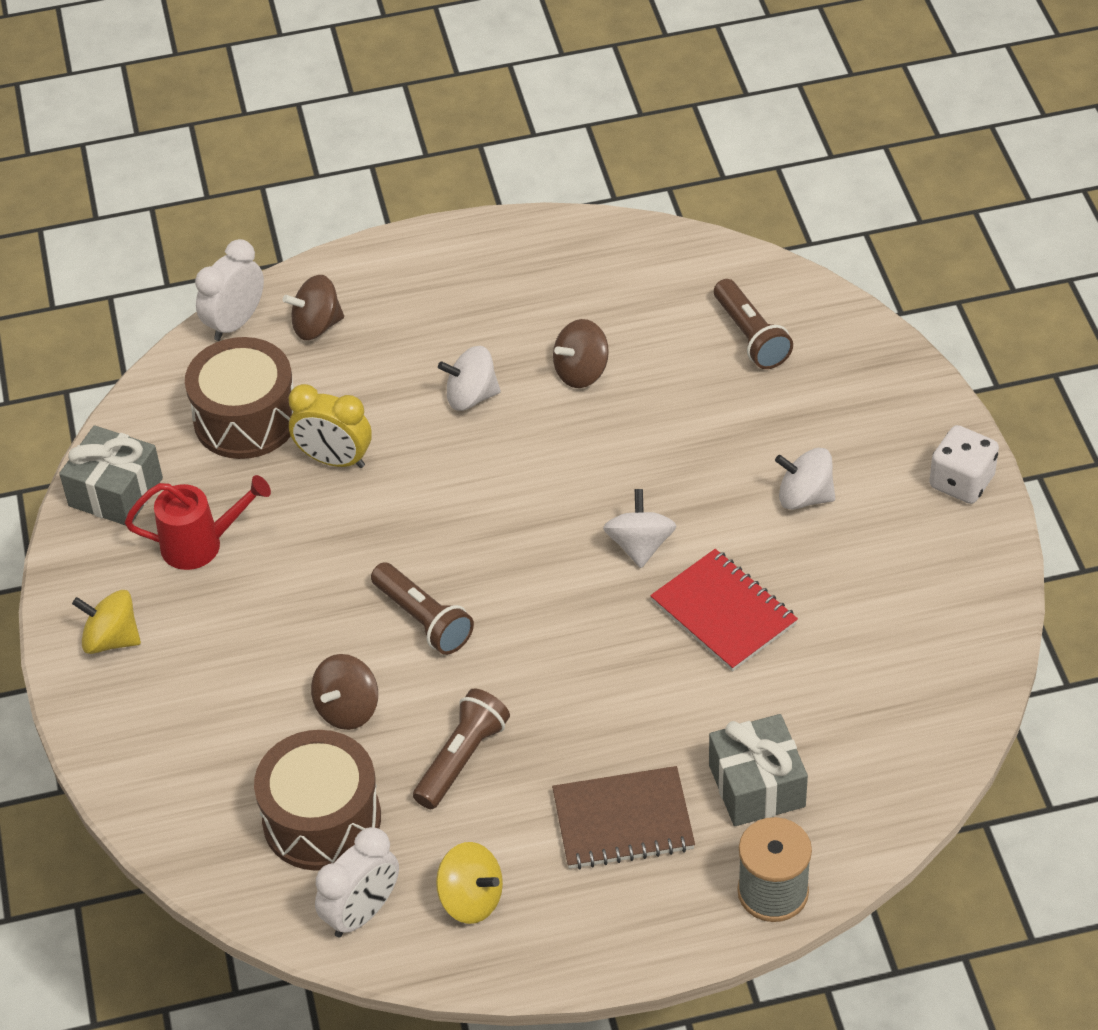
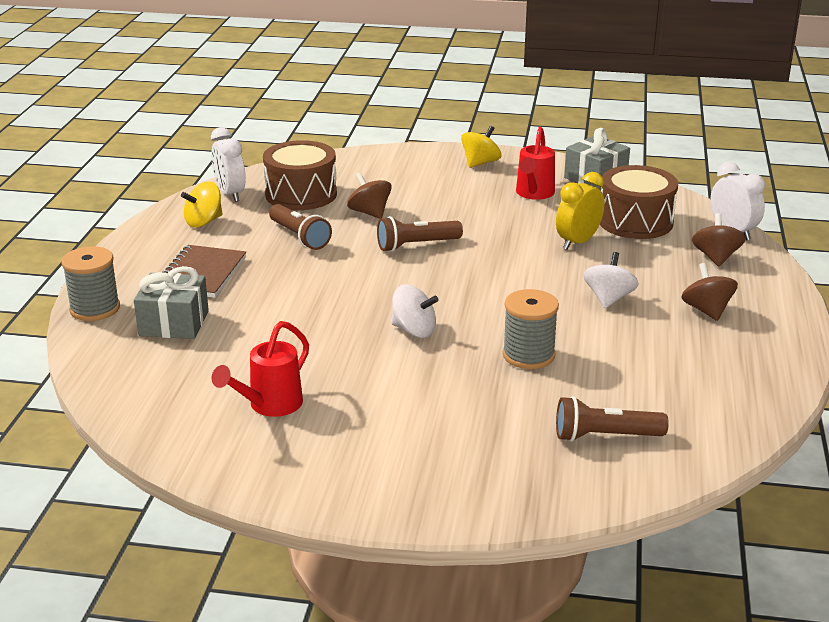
camera: 110 degrees right, 20 degrees down
brown spinning top [553,319,609,388] -> brown spinning top moved to [681,263,738,321]
red notebook [650,549,798,671] -> none
white spinning top [775,448,835,510] -> none
white dice [929,425,999,504] -> none
none -> red watering can [212,321,309,417]
none -> grey spool [503,289,559,369]

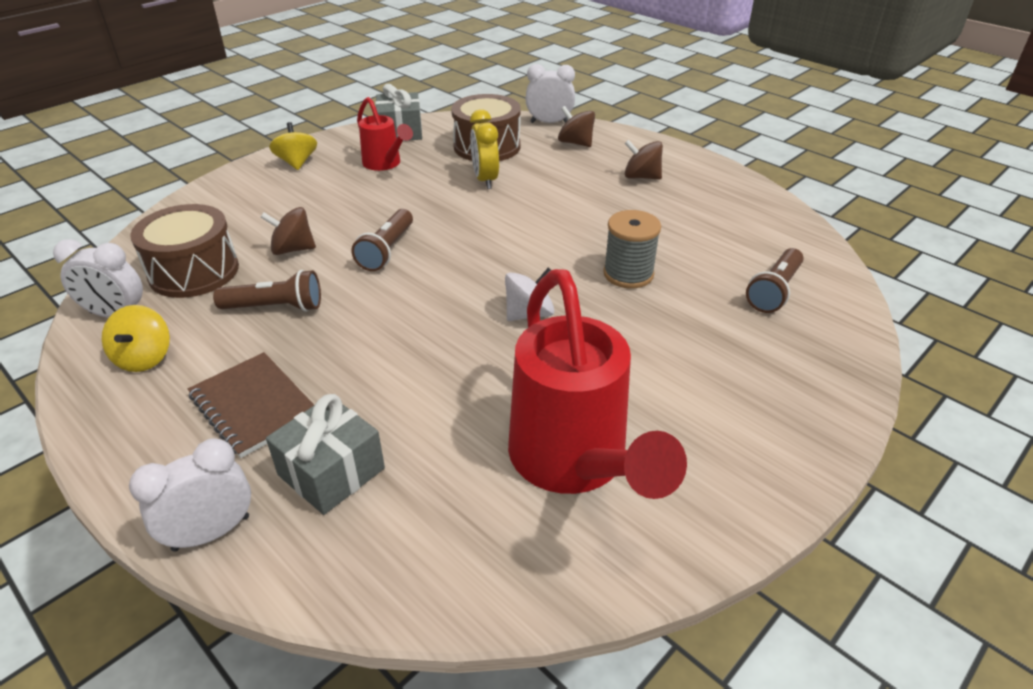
camera: 55 degrees left, 10 degrees up
grey spool [61,246,120,321] -> white clock [129,438,251,552]
red watering can [212,321,309,417] -> red watering can [508,269,687,499], size x1.89
white spinning top [583,252,639,308] -> none

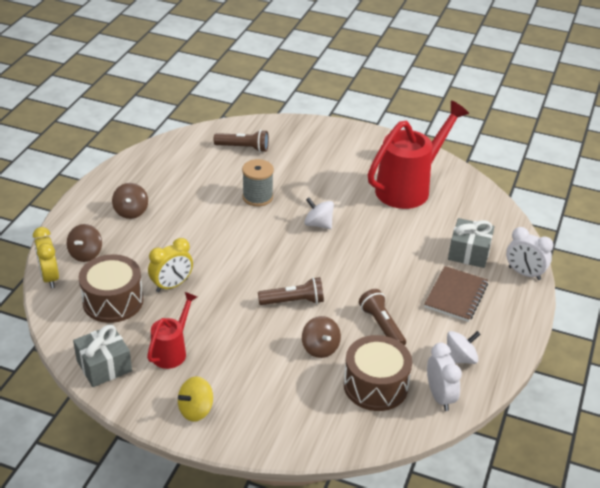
camera: 115 degrees left, 0 degrees up
yellow spinning top [102,305,170,372] -> white spinning top [447,331,480,364]
white clock [525,64,575,123] -> yellow clock [33,227,59,288]

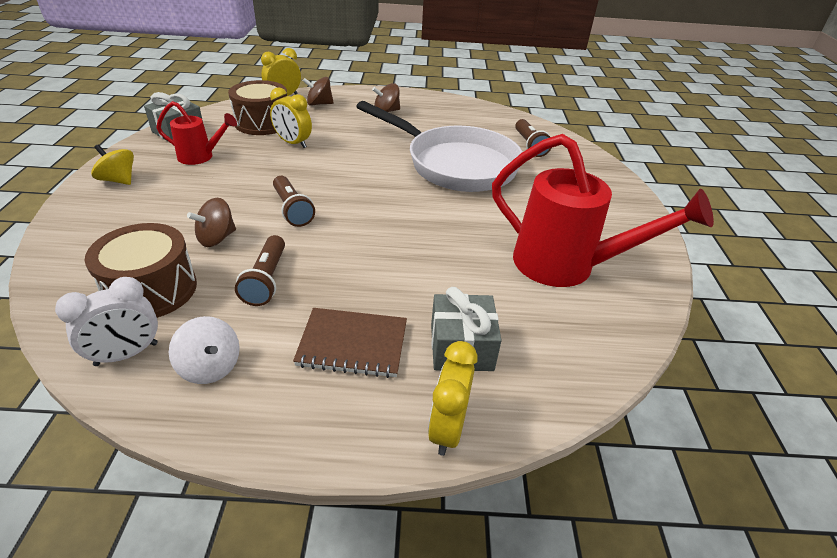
camera: 70 degrees right, 0 degrees up
grey spool [242,159,274,207] -> white pan [356,101,523,192]
white spinning top [304,198,334,229] -> none
brown flashlight [359,289,406,346] -> brown flashlight turned 135 degrees clockwise [235,235,285,306]
white clock [506,227,553,280] -> yellow clock [428,341,478,456]

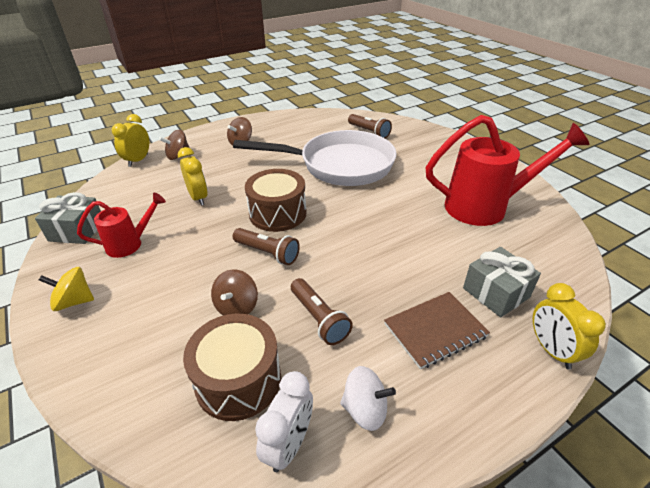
camera: 30 degrees left, 0 degrees up
brown drum [228,80,287,135] -> brown drum moved to [245,169,307,232]
yellow clock [270,87,312,148] -> yellow clock turned 120 degrees counterclockwise [177,147,208,206]

